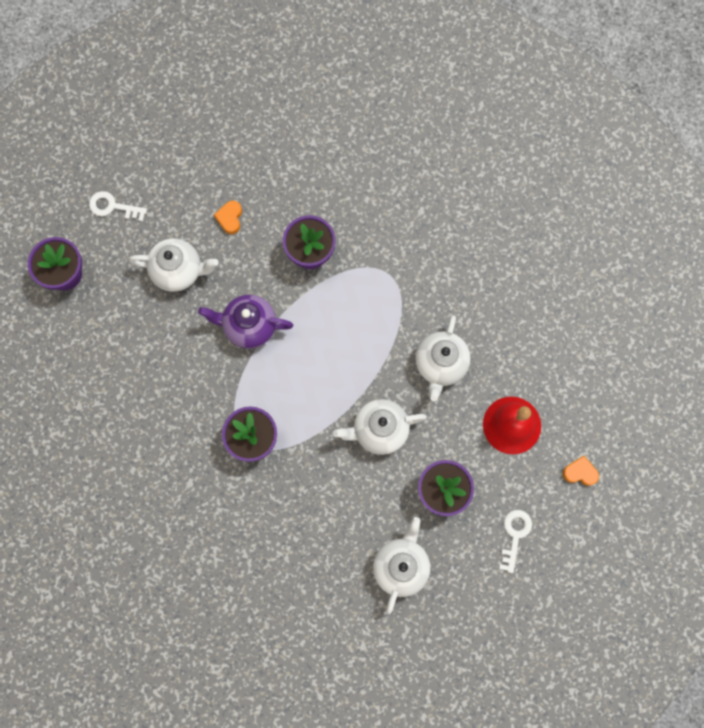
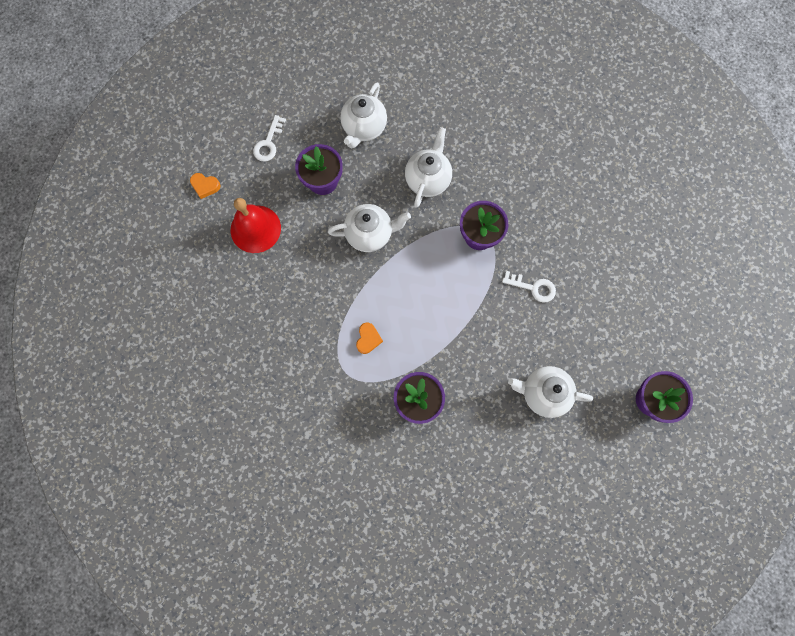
camera: 175 degrees left, 0 degrees up
white key [89,191,147,222] -> white key moved to [502,271,556,303]
purple teapot [198,295,293,348] -> none
orange heart [214,201,242,234] -> orange heart moved to [356,323,383,354]
white teapot [416,315,471,402] -> white teapot moved to [405,127,452,208]

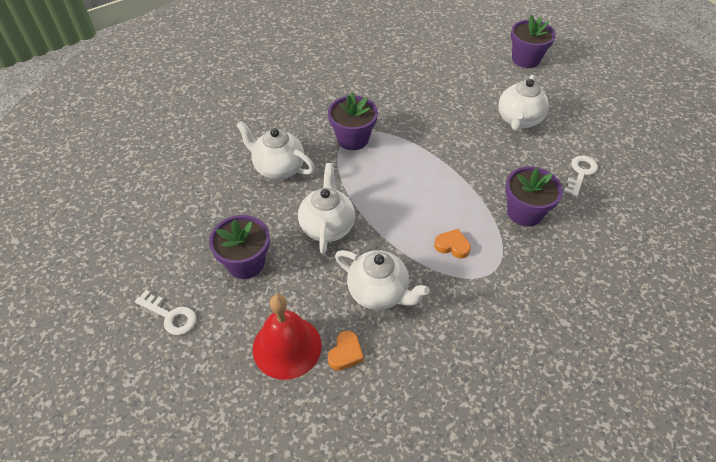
camera: 80 degrees left, 25 degrees down
orange heart [190,173,221,199] -> orange heart moved to [328,331,364,371]
white teapot [340,82,387,148] -> white teapot moved to [335,250,430,310]
white key [502,271,556,303] -> white key moved to [564,156,598,197]

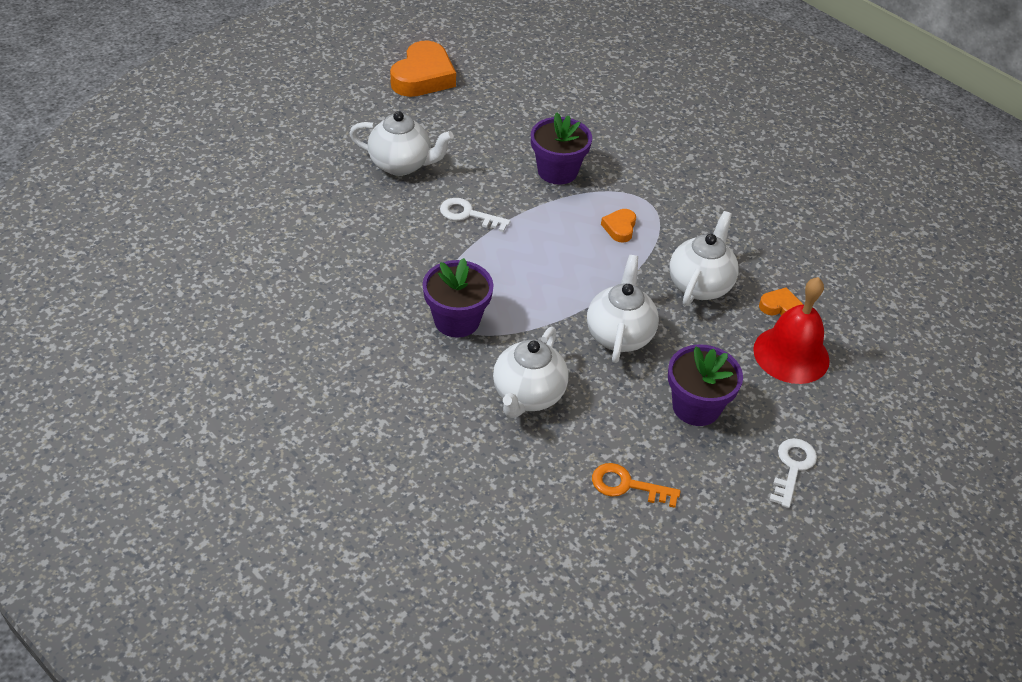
camera: 100 degrees left, 5 degrees down
white teapot [298,163,355,254] -> white teapot turned 105 degrees clockwise [587,255,659,363]
purple flower pot [511,15,556,68] -> none
white key [564,156,598,197] -> white key moved to [440,198,511,232]
none -> orange heart [390,41,456,97]
none -> orange key [592,463,680,508]

